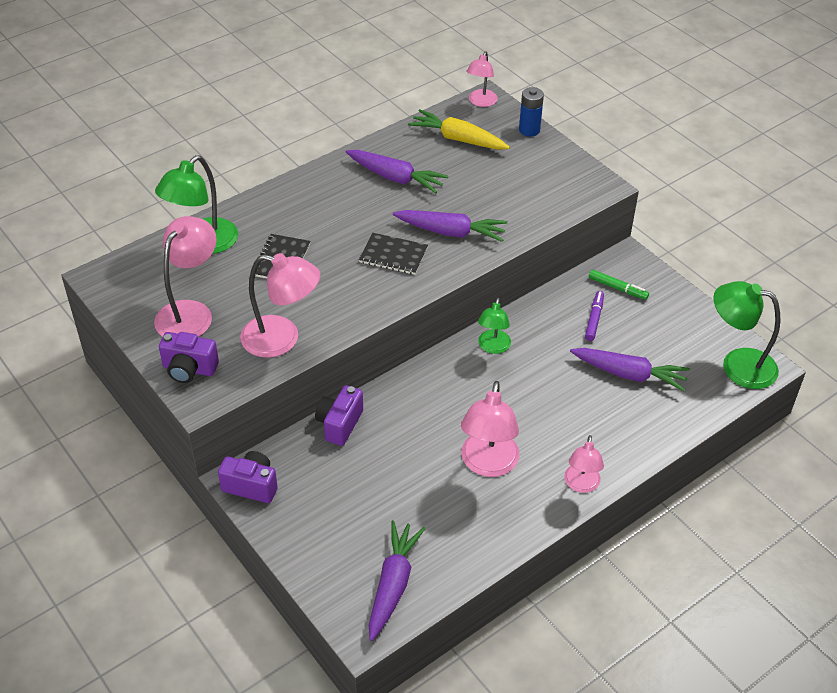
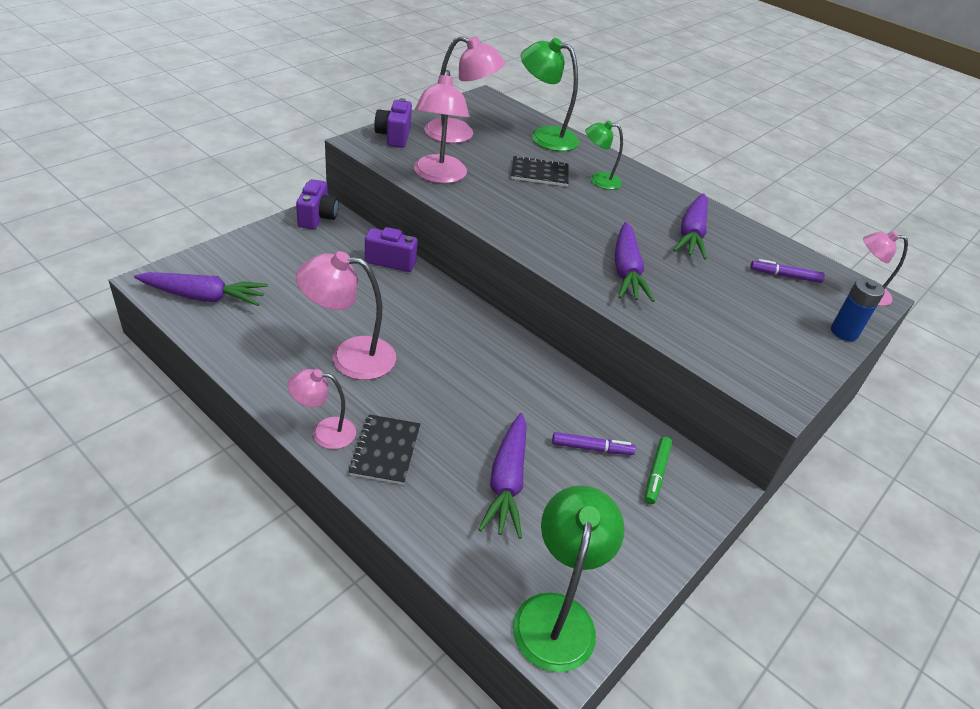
camera: 75 degrees right, 5 degrees down
black notebook [359,233,428,275] -> black notebook moved to [349,414,421,485]
yellow carrot [408,109,510,150] -> purple marker [750,259,825,283]
green lamp [478,298,511,354] -> green lamp moved to [585,121,623,190]

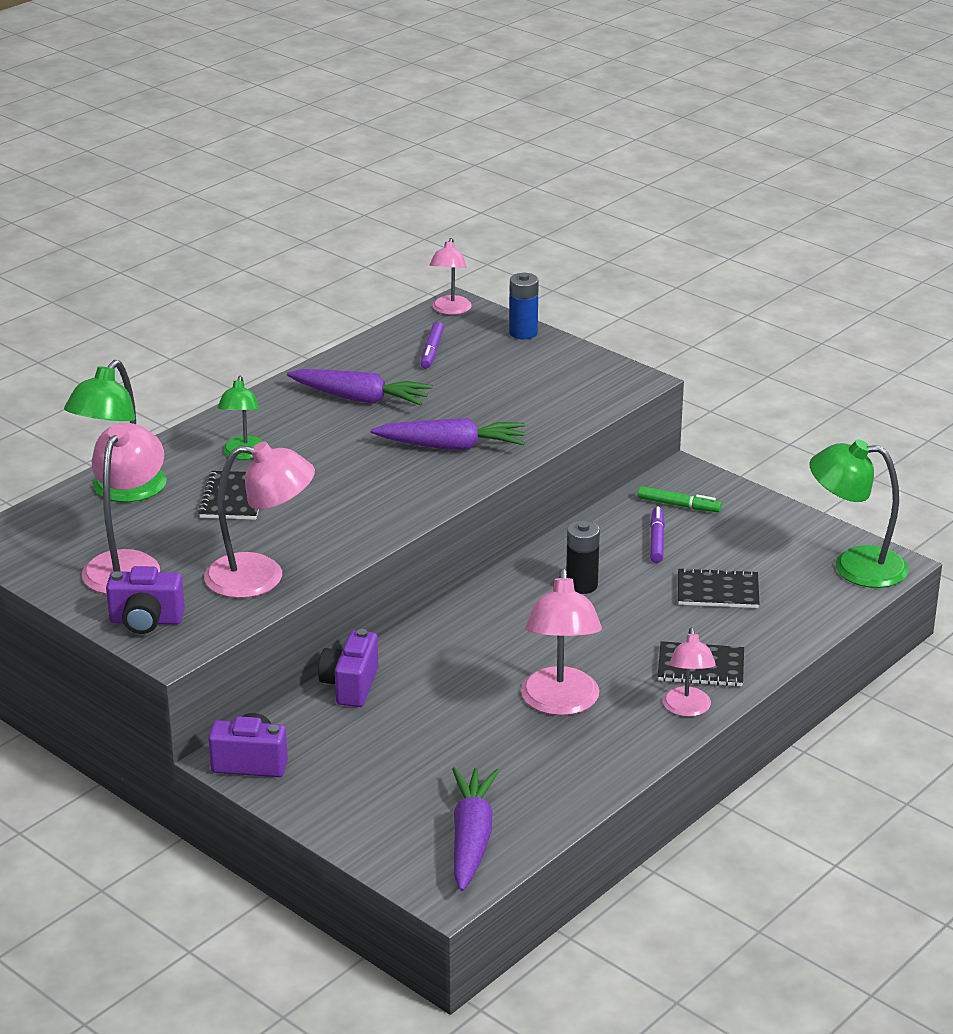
camera: 85 degrees left, 10 degrees down
purple carrot [478,413,527,539] -> black notebook [678,568,760,608]
none -> black battery [566,520,600,594]

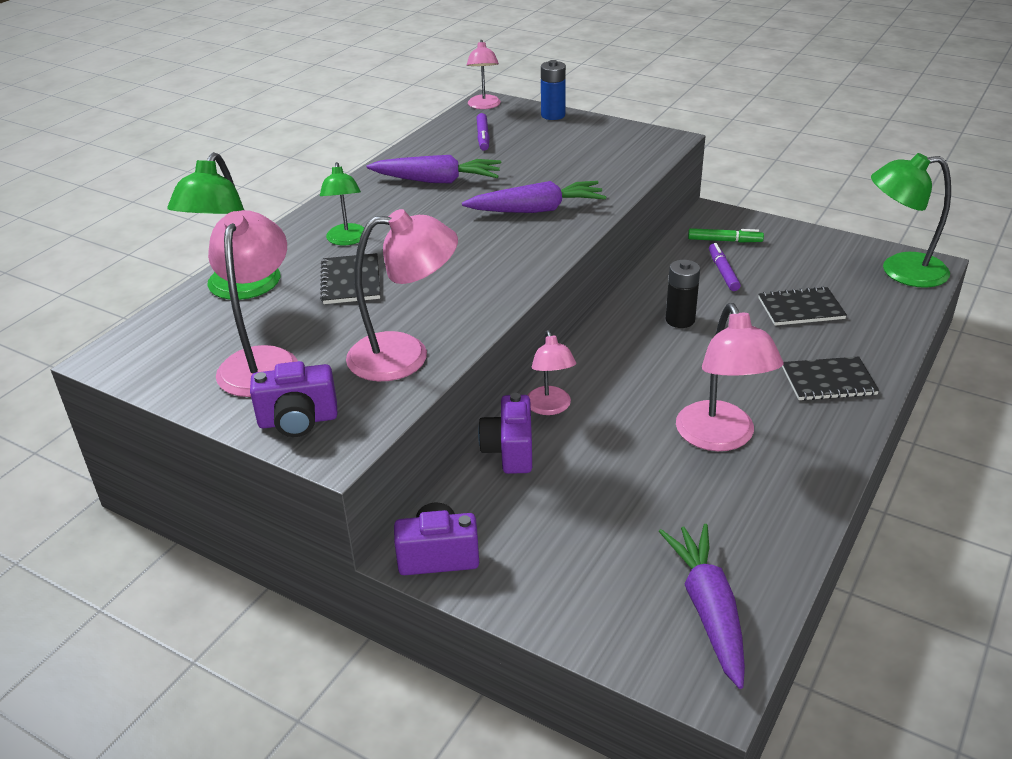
camera: 10 degrees left, 5 degrees up
pink lamp [663,627,716,717] -> pink lamp moved to [528,330,576,415]

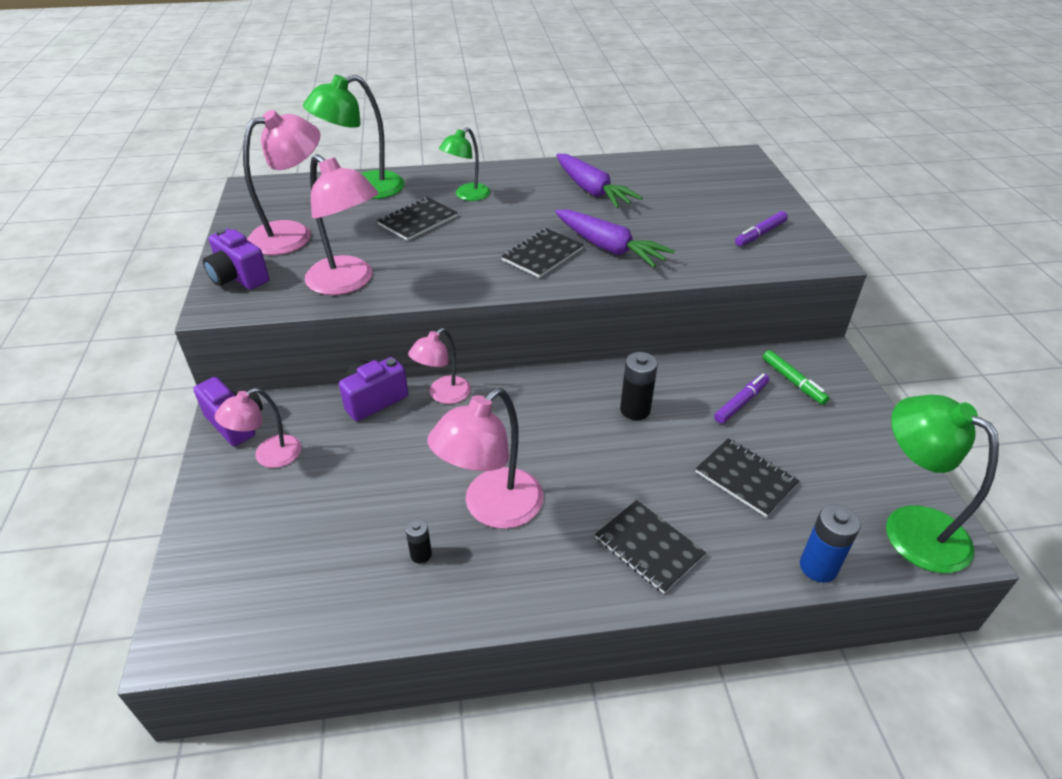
camera: 50 degrees right, 5 degrees up
pink lamp [467,40,501,109] -> pink lamp moved to [215,388,302,468]
purple marker [477,113,490,151] -> purple marker moved to [735,211,788,246]
blue battery [541,60,566,120] -> blue battery moved to [800,504,861,583]
purple carrot [659,524,745,689] -> none
none -> black battery [405,519,432,563]
none -> black notebook [501,228,584,278]

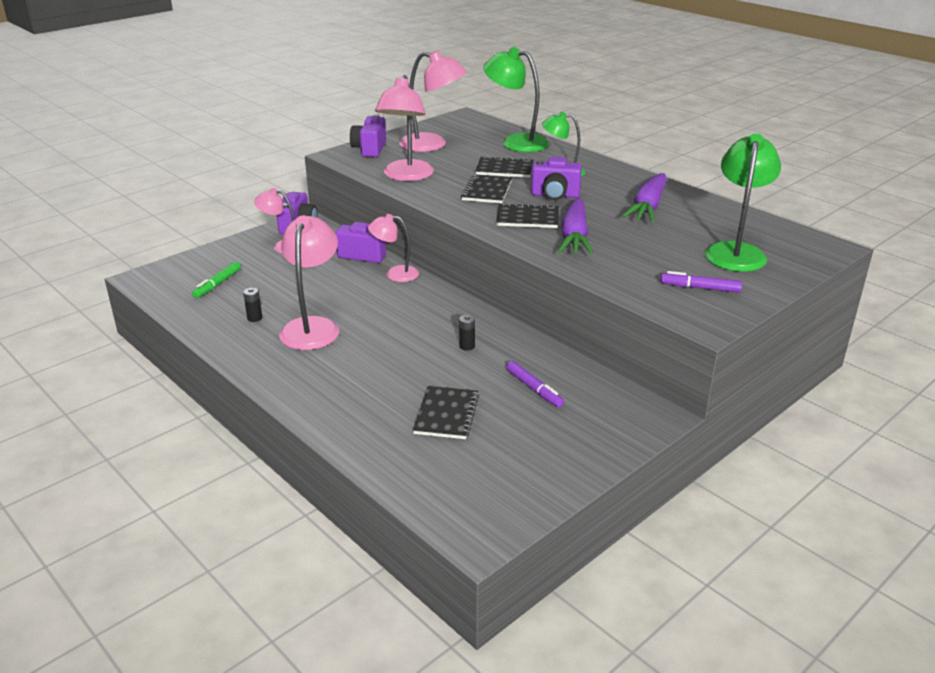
camera: 55 degrees right, 10 degrees down
pink lamp [427,388,544,529] -> pink lamp turned 90 degrees clockwise [279,215,339,350]
black notebook [595,500,706,594] -> black notebook moved to [461,174,512,204]
black battery [620,352,658,420] -> black battery [459,315,475,351], size x0.59
purple marker [714,374,769,424] -> purple marker turned 45 degrees clockwise [506,361,564,407]
green marker [763,350,829,405] -> green marker moved to [192,261,241,298]
blue battery [800,504,861,583] -> none
green lamp [886,395,999,573] -> green lamp moved to [705,133,781,272]
none -> purple camera [531,157,582,200]

